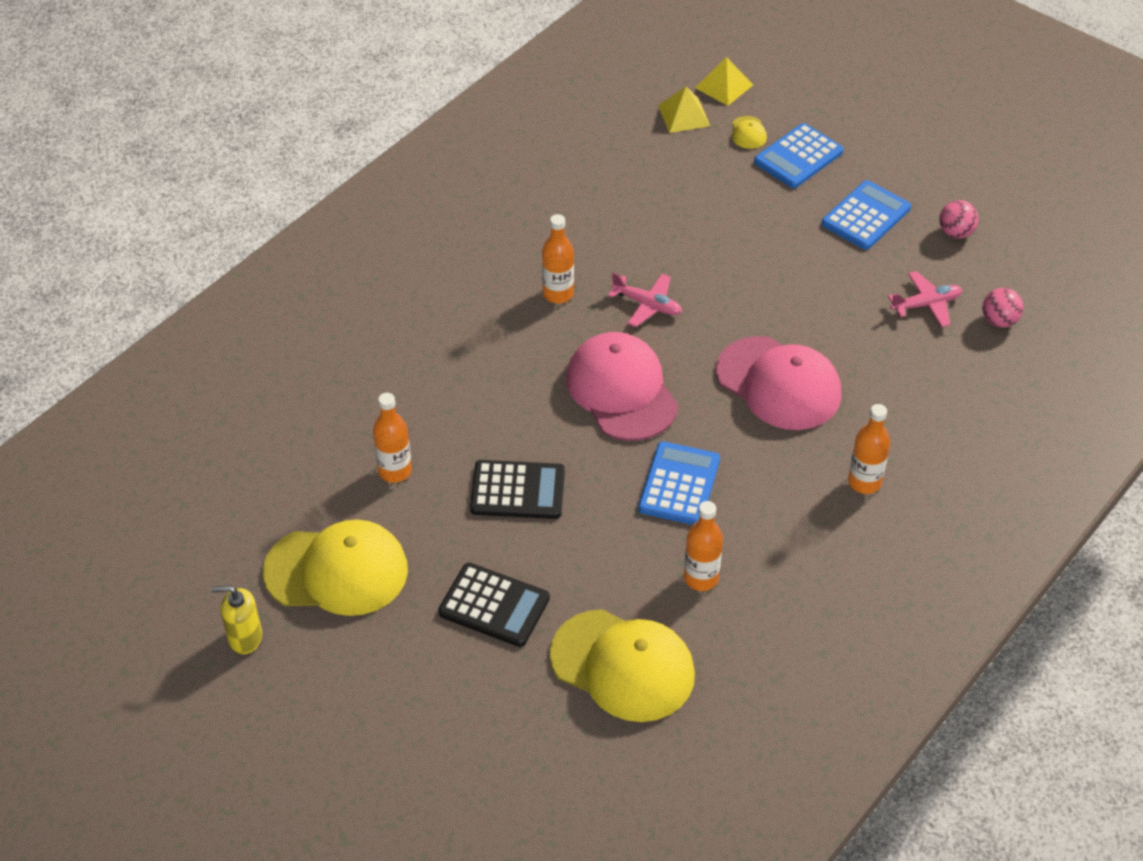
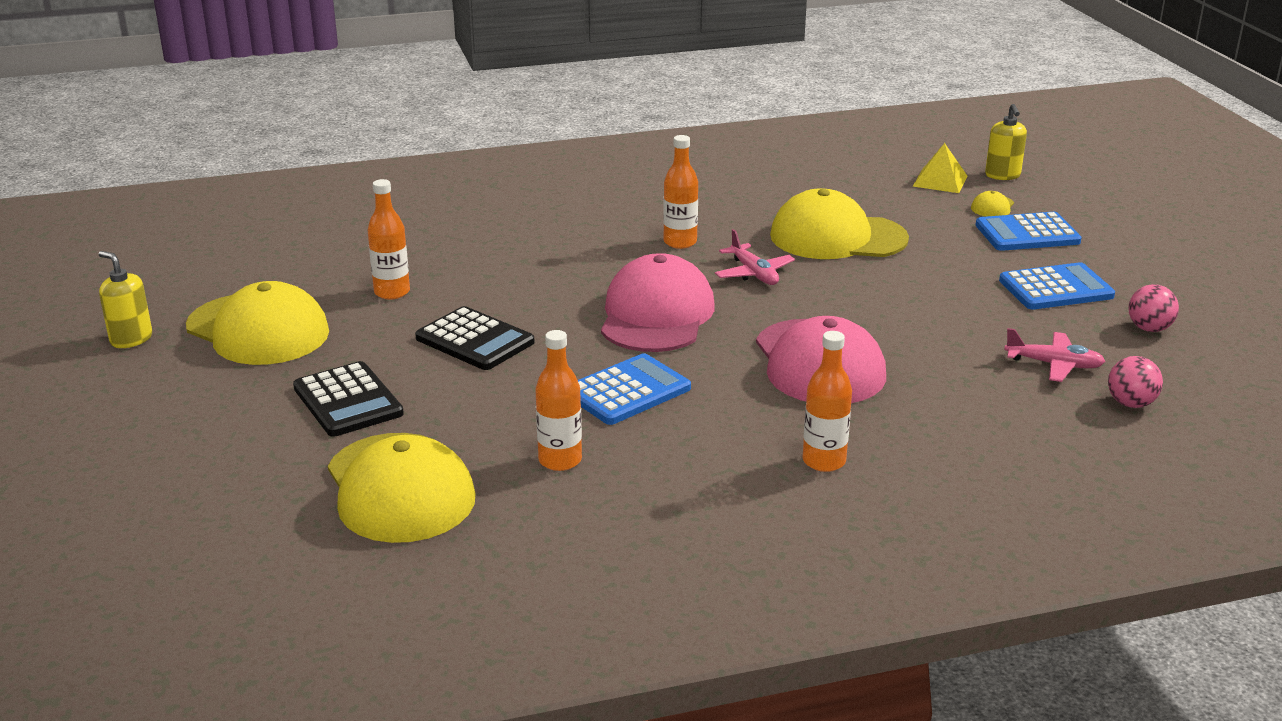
camera: 35 degrees right, 20 degrees down
yellow pyramid [695,57,753,106] -> yellow soap dispenser [985,104,1027,180]
none -> yellow cap [770,189,909,259]

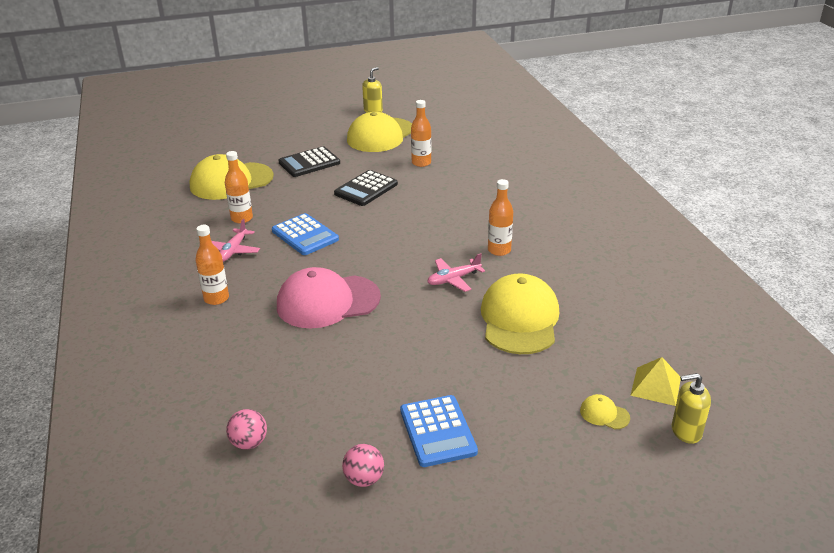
camera: 90 degrees right, 5 degrees up
pink cap [601,253,715,352] -> none
blue calculator [975,212,1082,251] -> none
pink plane [1004,328,1106,382] -> pink plane moved to [212,219,260,262]

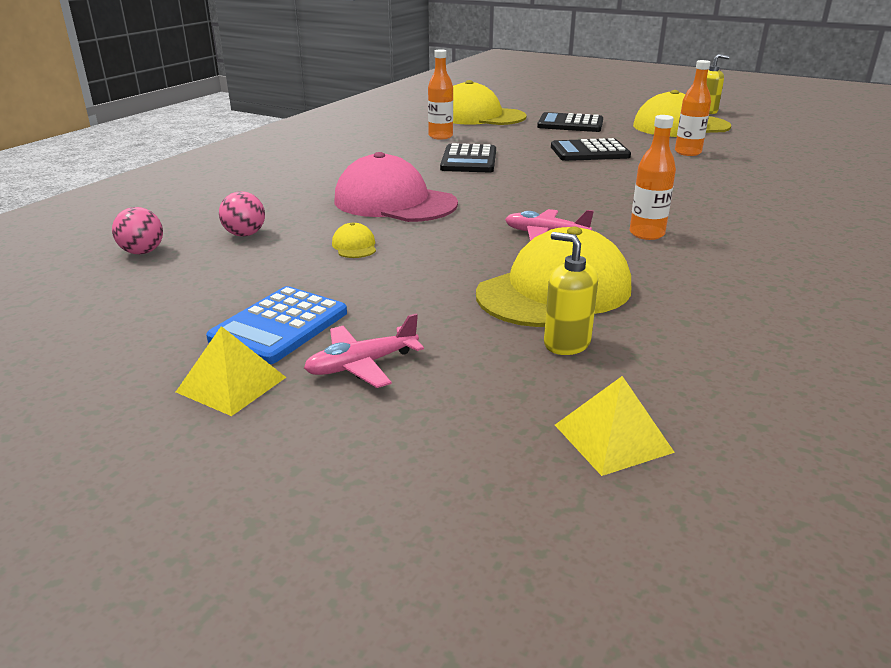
camera: 45 degrees right, 5 degrees down
orange bottle [195,225,229,305] -> none
pink plane [212,219,260,262] -> pink plane moved to [304,313,424,388]
blue calculator [272,213,339,255] -> black calculator [440,143,496,172]
pink ball [342,444,384,487] -> pink ball moved to [219,191,265,237]
yellow cap [580,394,630,429] -> yellow cap moved to [332,222,376,258]
yellow soap dispenser [672,373,711,444] -> yellow soap dispenser moved to [544,232,598,355]
none -> yellow pyramid [176,326,286,416]

